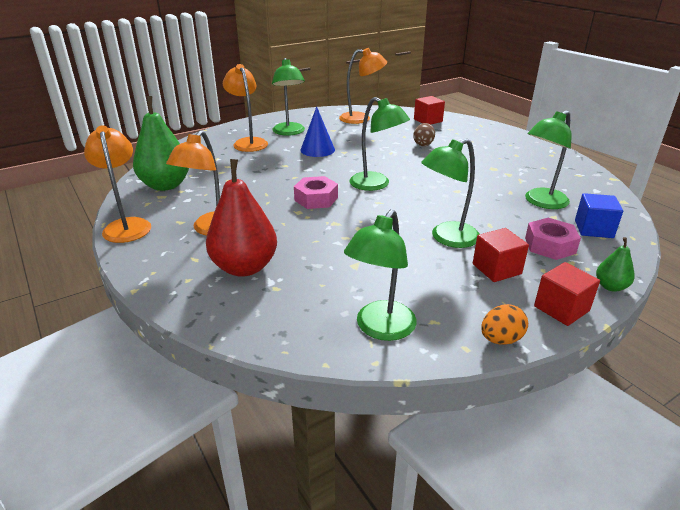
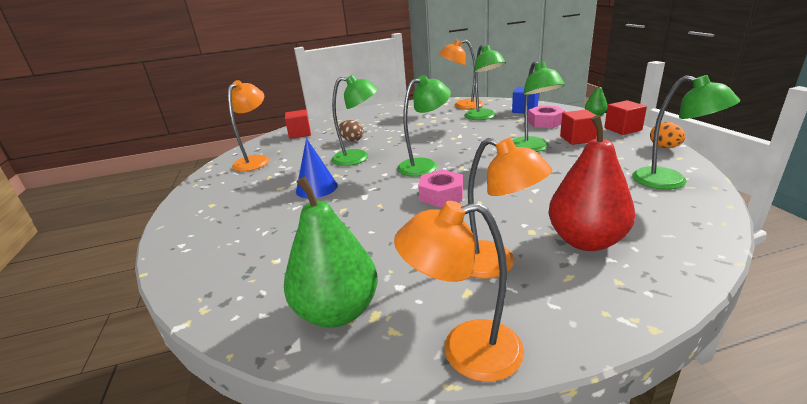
camera: 70 degrees left, 5 degrees down
orange lamp [223,64,268,152] -> orange lamp moved to [439,40,484,109]
green lamp [272,58,305,136] -> green lamp moved to [331,75,378,166]

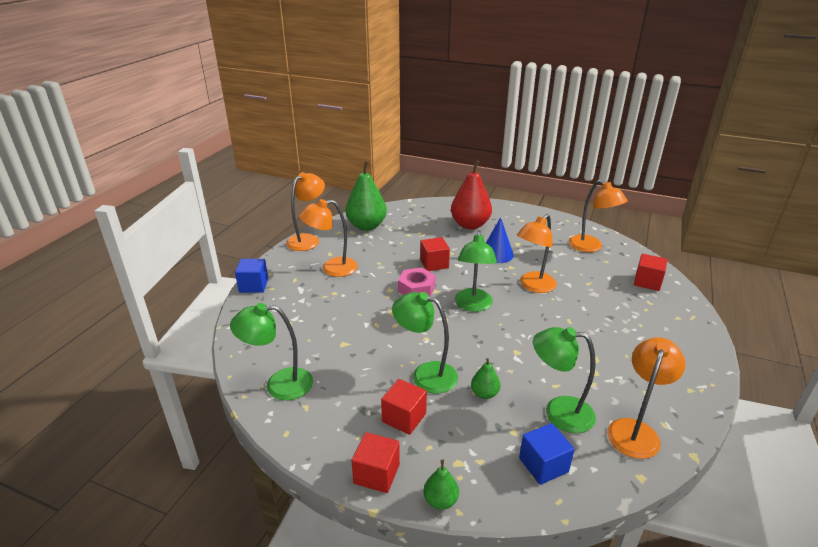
camera: 125 degrees right, 5 degrees up
green lamp [331,75,378,166] -> orange lamp [517,214,557,293]
brown egg [339,120,364,141] -> none
pink nut [528,106,565,128] -> none
red pear [548,115,636,251] -> red pear moved to [451,160,492,229]
orange egg [650,122,686,148] -> none
none -> blue cube [235,259,268,293]
none -> red cube [420,237,450,271]
none -> green pear [471,358,500,399]

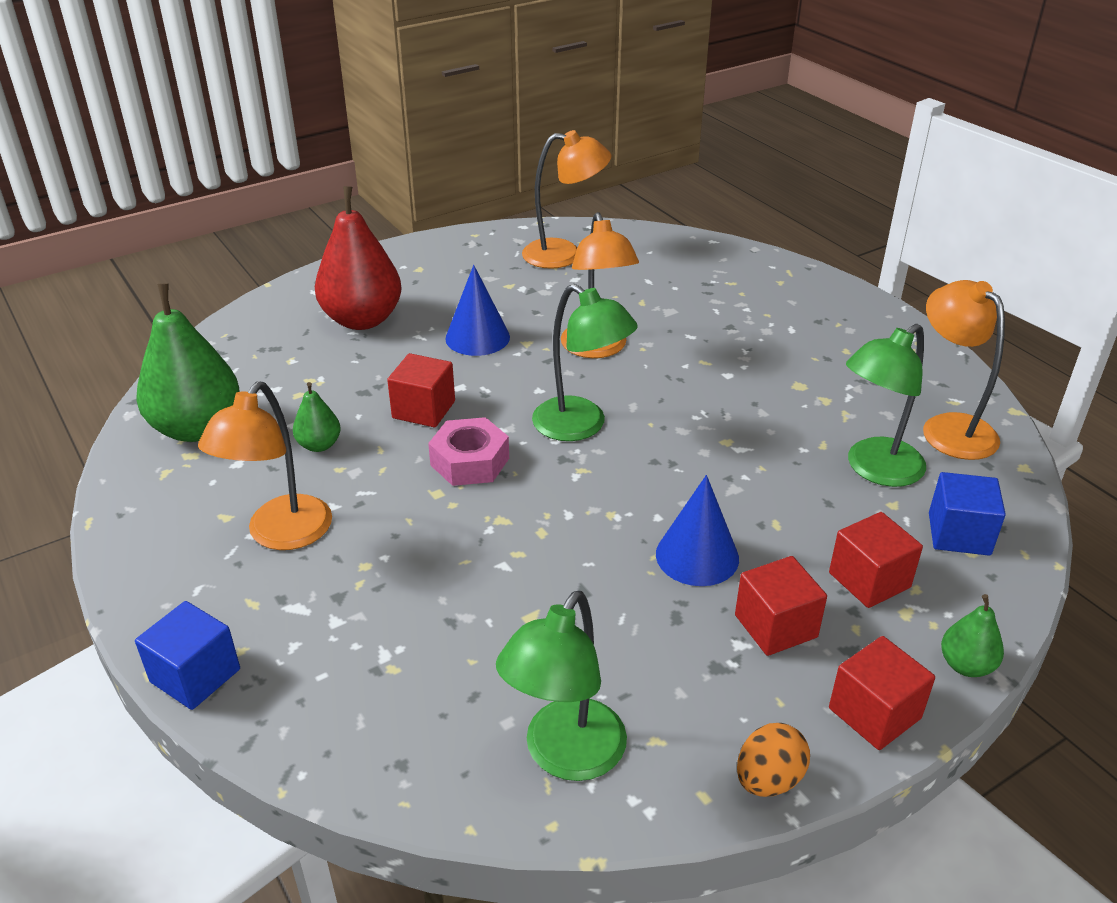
camera: 55 degrees left, 5 degrees up
orange lamp [286,172,325,251] -> none
green lamp [392,292,458,394] -> blue cone [656,475,739,586]
green pear [471,358,500,399] -> green pear moved to [293,382,341,452]
red cube [634,254,667,291] -> red cube moved to [829,512,923,608]
none -> orange egg [737,723,810,797]

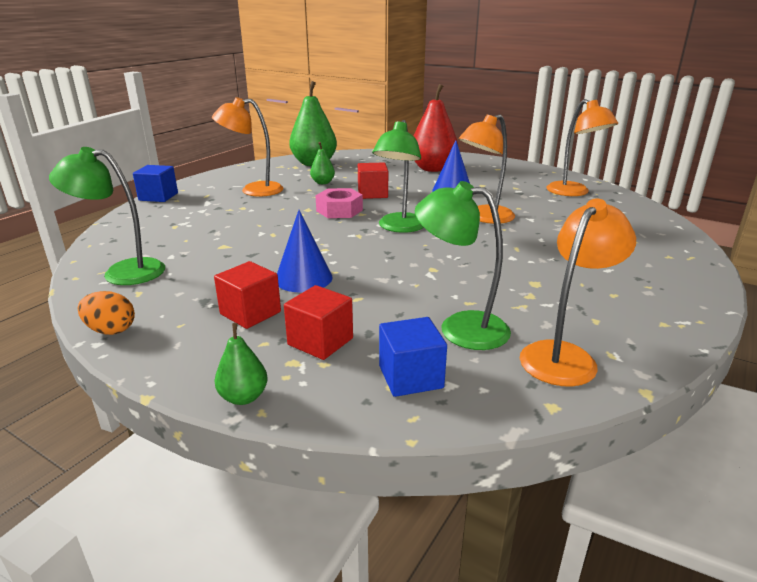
camera: 65 degrees right, 10 degrees down
red cube [829,636,935,750] -> none

